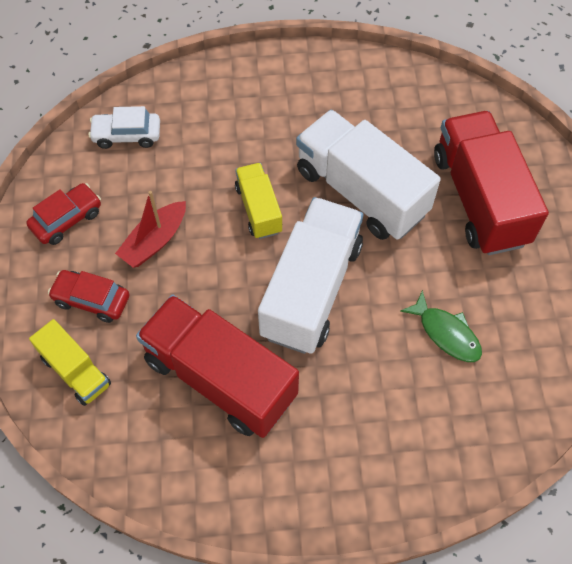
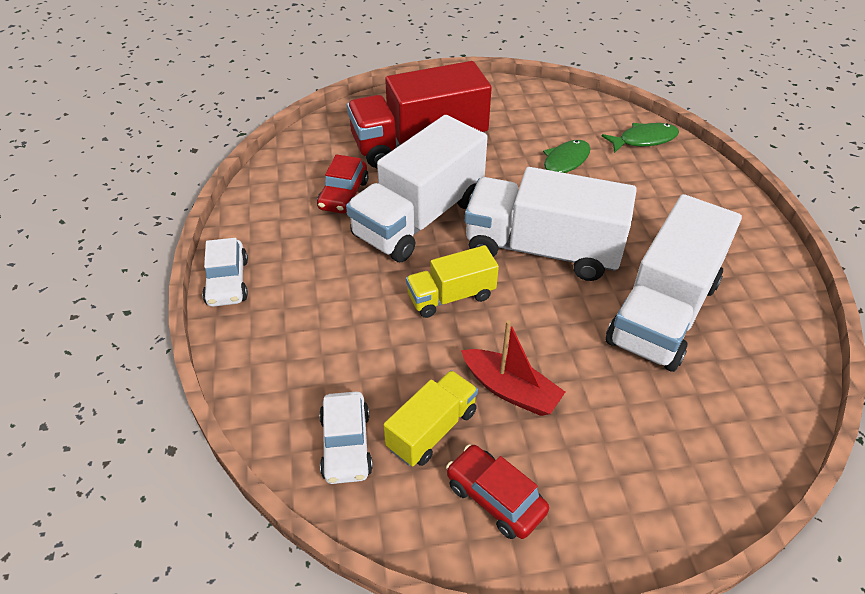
camera: 95 degrees left, 15 degrees down
yellow truck [29,319,111,406] -> yellow truck moved to [384,370,478,466]
red car [48,270,130,323] -> red car moved to [317,154,369,214]
red truck [136,295,299,438] -> white truck [606,194,742,372]
none -> white car [202,238,248,307]
none -> green fish [602,123,679,153]

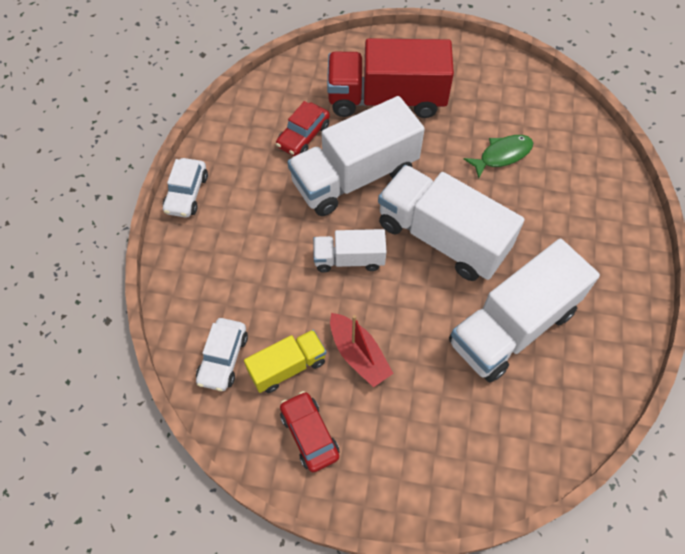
camera: 20 degrees right, 15 degrees up
yellow truck [406,245,499,318] -> white truck [313,229,387,273]
green fish [602,123,679,153] -> none

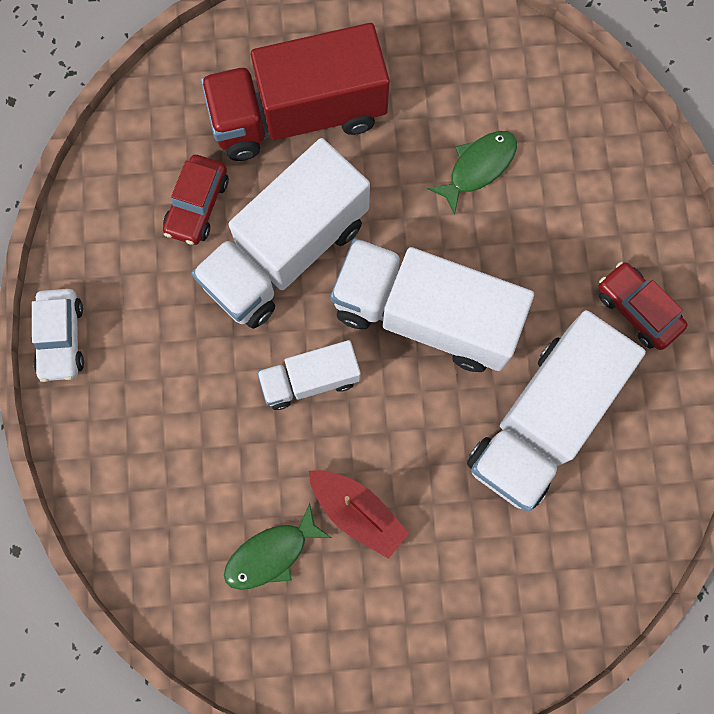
camera: 15 degrees left, 15 degrees up
white car [196,318,248,391] -> none
yellow truck [244,330,326,393] -> green fish [224,503,331,590]
red car [280,391,339,472] -> red car moved to [598,262,688,350]

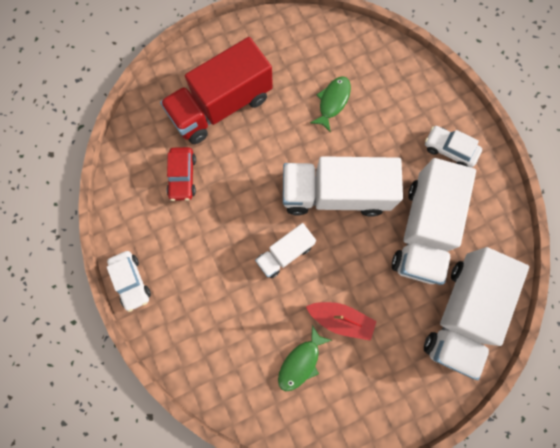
camera: 20 degrees left, 0 degrees up
white truck [192,138,370,329] -> white truck moved to [424,247,529,380]
red car [598,262,688,350] -> white car [425,126,482,168]

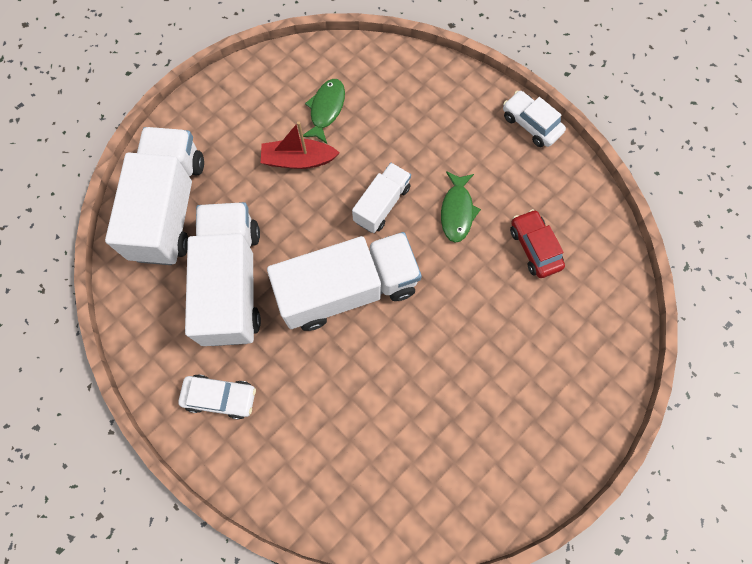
camera: 160 degrees right, 5 degrees down
red truck [160,37,273,144] -> none
green fish [310,76,351,133] -> green fish moved to [441,171,481,243]

